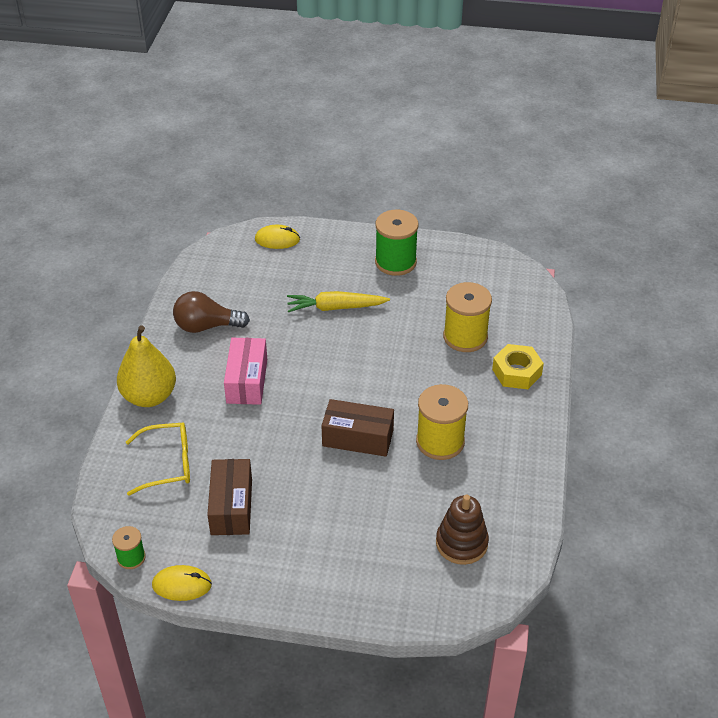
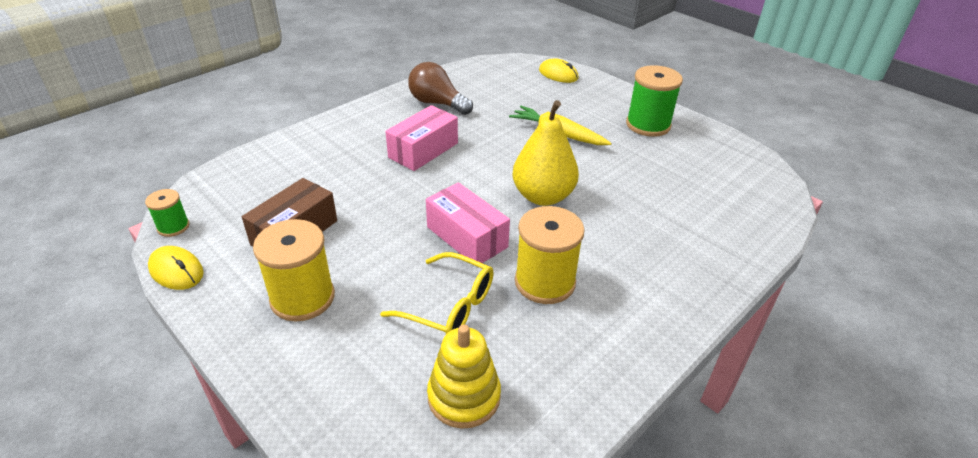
camera: 35 degrees right, 5 degrees down
yellow pear [117,325,176,407] -> yellow pear moved to [512,100,579,206]
yellow glasses [126,422,190,496] -> yellow glasses moved to [380,252,494,334]
brown box [322,399,394,457] -> pink box [426,183,510,263]
brown stacking toy [436,495,489,565] -> yellow stacking toy [427,325,501,429]
yellow spool [443,282,492,352] -> yellow spool moved to [253,219,335,322]
yellow nut [492,344,544,389] -> none

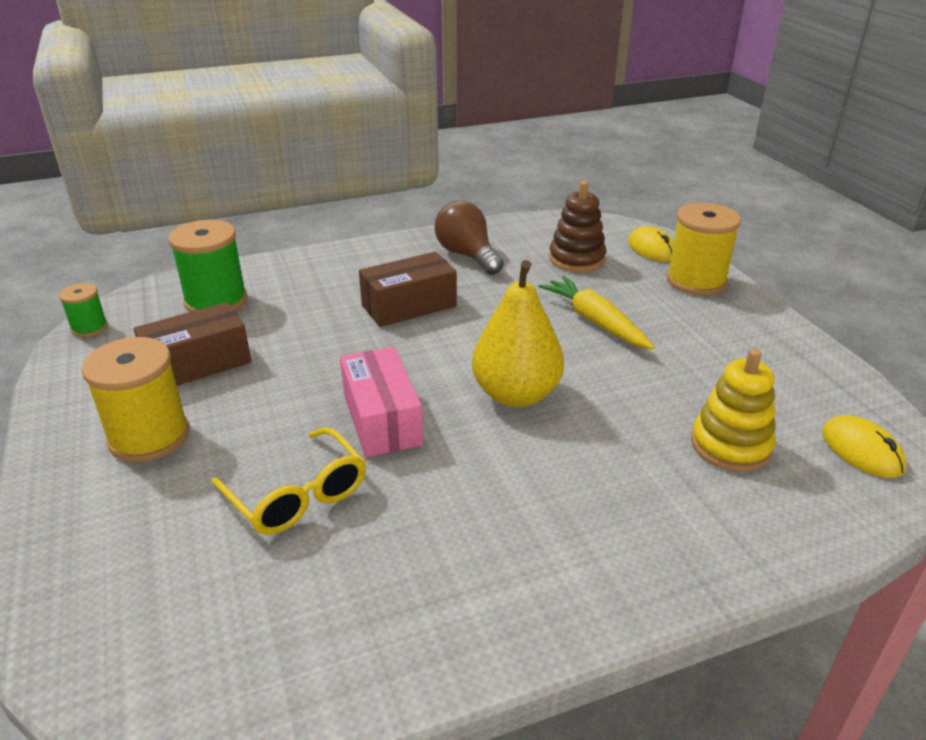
camera: 25 degrees right, 5 degrees down
yellow mouse [148,246,204,290] -> yellow mouse moved to [822,415,907,478]
pink box [385,105,458,171] -> brown box [359,252,457,327]
yellow stacking toy [427,325,501,429] -> yellow stacking toy moved to [691,349,776,472]
yellow spool [515,206,585,304] -> yellow spool moved to [666,203,741,296]
green spool [626,65,683,137] -> green spool moved to [168,220,247,312]
none -> brown stacking toy [549,181,606,272]

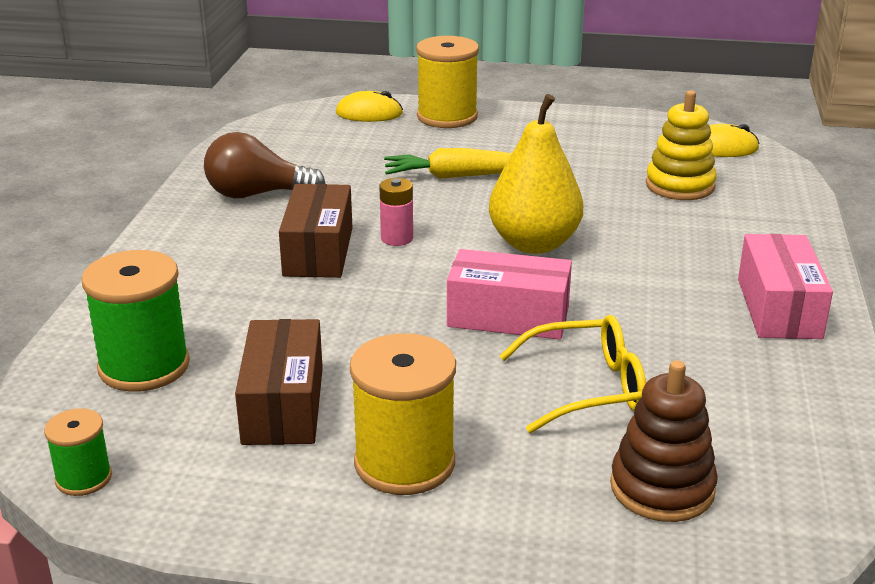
camera: 60 degrees left, 5 degrees down
brown stacking toy [549,181,606,272] -> brown stacking toy moved to [610,360,718,522]
none -> pink battery [379,178,413,246]
none -> pink box [738,234,833,339]

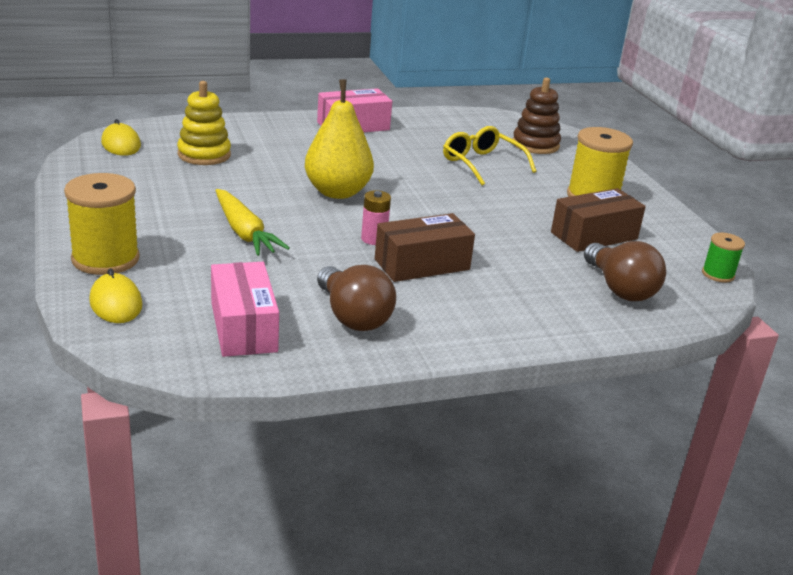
camera: 120 degrees left, 0 degrees up
green spool [82,250,190,392] -> brown light bulb [584,241,666,301]
pink box [447,249,572,340] -> pink box moved to [211,262,279,357]

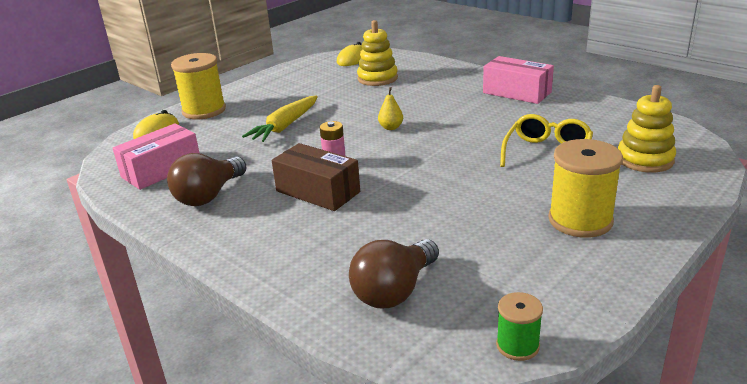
camera: 65 degrees right, 0 degrees up
yellow pear [305,79,374,199] -> yellow pear [378,87,403,130], size x0.43
brown stacking toy [513,78,561,154] -> yellow stacking toy [618,85,676,173]
brown box [551,188,646,252] -> none

